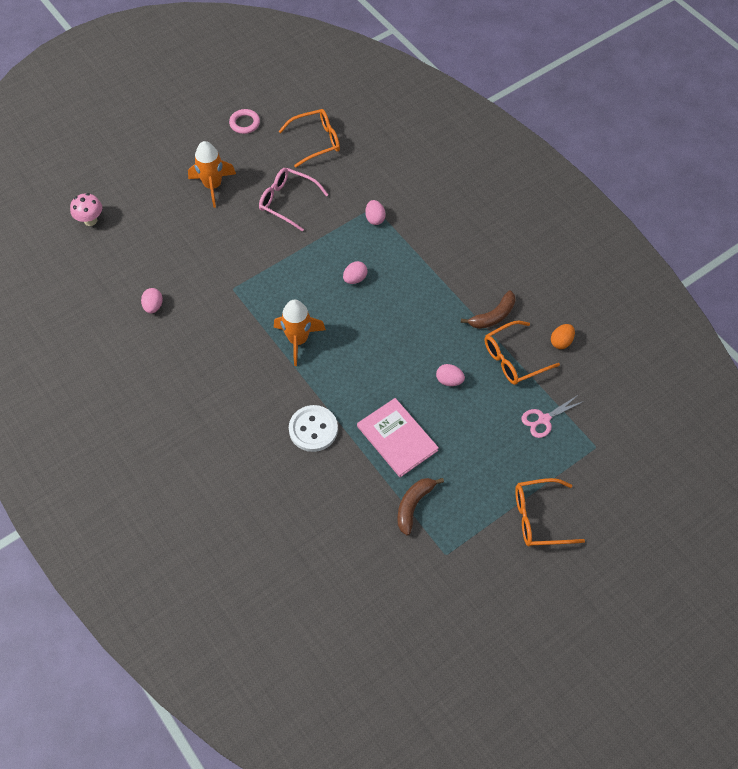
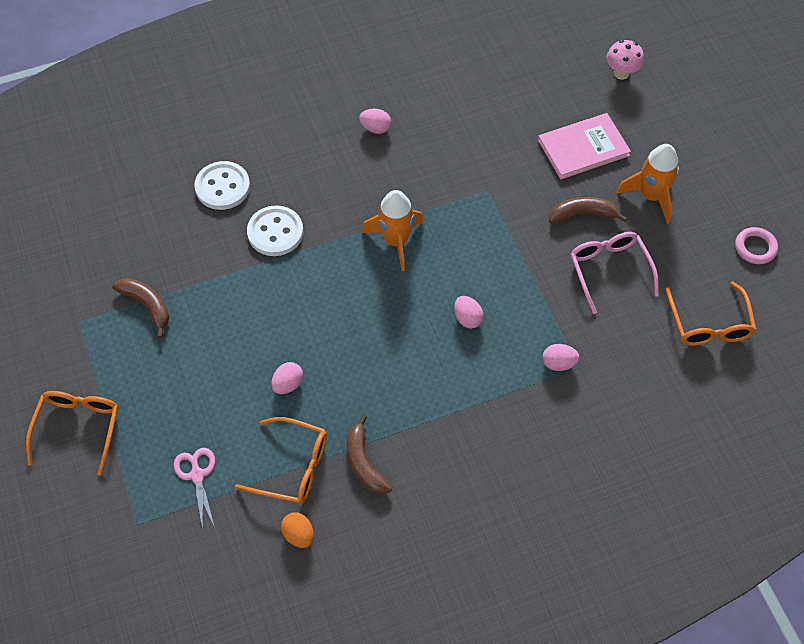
camera: 105 degrees right, 0 degrees up
pink egg [141,288,163,313] -> pink egg moved to [359,109,391,134]
pink glasses [259,168,329,232] -> pink glasses turned 60 degrees counterclockwise [570,232,659,314]
pink book [357,398,439,477] -> pink book moved to [538,113,631,179]
orange glasses [485,321,560,385] -> orange glasses turned 120 degrees clockwise [235,417,327,504]
none -> white button [194,161,250,210]
none -> brown banana [549,197,627,224]

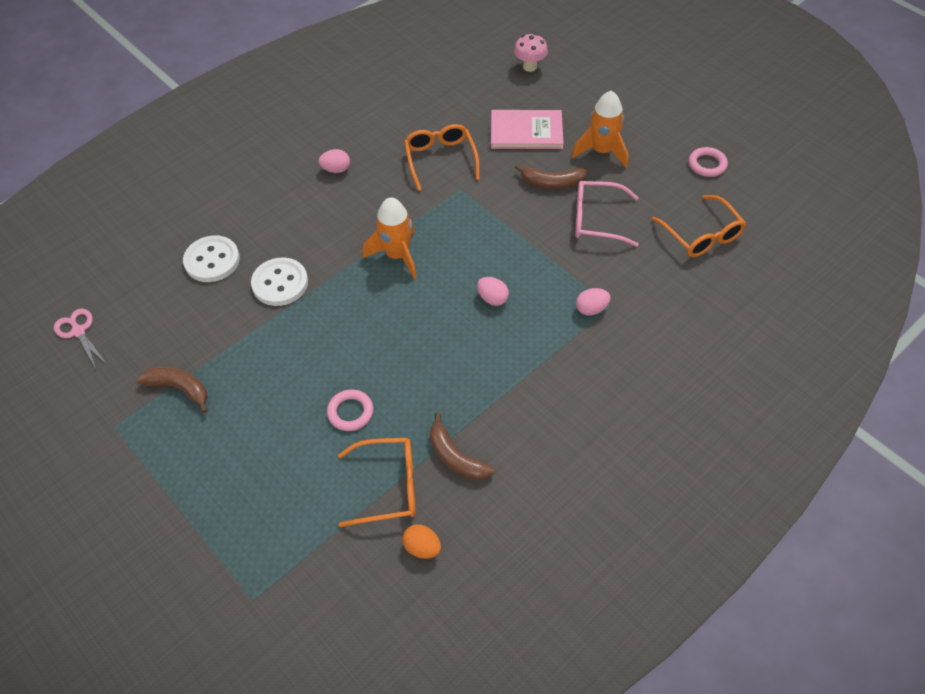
camera: 20 degrees left, 5 degrees down
orange glasses [26,391,118,475] -> orange glasses moved to [404,124,480,191]
pink scissors [174,448,215,530] -> pink scissors moved to [54,309,106,369]
pink egg [271,362,303,394] -> pink ring [327,389,373,431]
pink book [538,113,631,179] -> pink book turned 45 degrees clockwise [491,110,564,149]
brown banana [549,197,627,224] -> brown banana turned 150 degrees counterclockwise [515,164,587,189]
pink glasses [570,232,659,314] -> pink glasses turned 45 degrees counterclockwise [575,181,639,247]

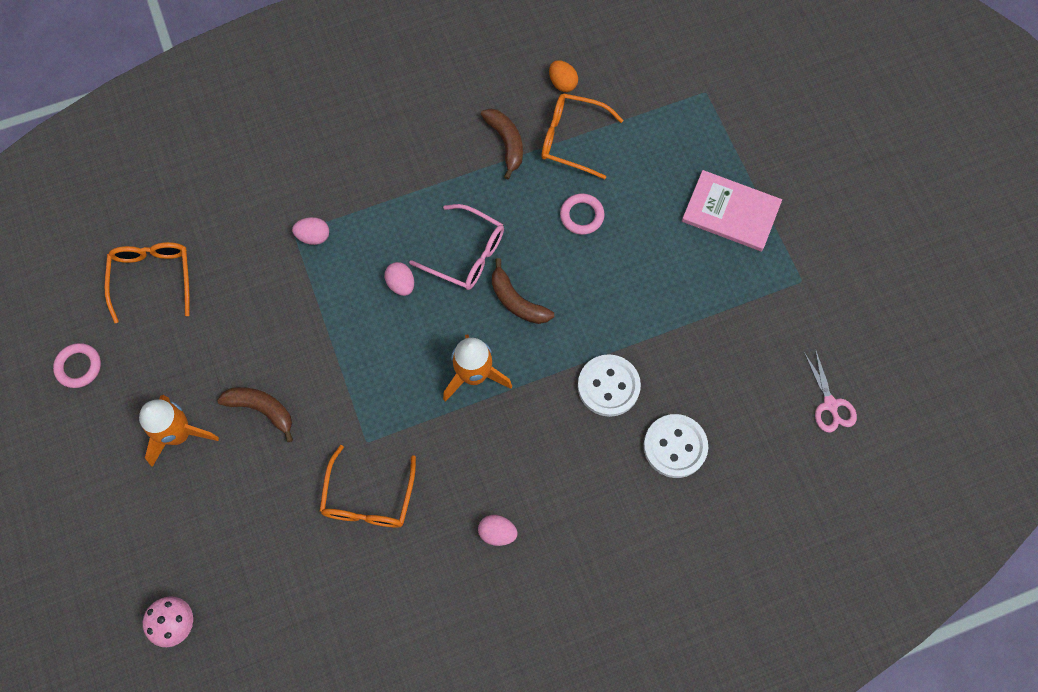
camera: 160 degrees left, 15 degrees up
brown banana [136,367,208,413] -> brown banana moved to [492,258,554,324]
pink book [491,110,564,149] -> pink book moved to [682,170,782,252]
pink glasses [575,181,639,247] -> pink glasses moved to [409,204,504,290]

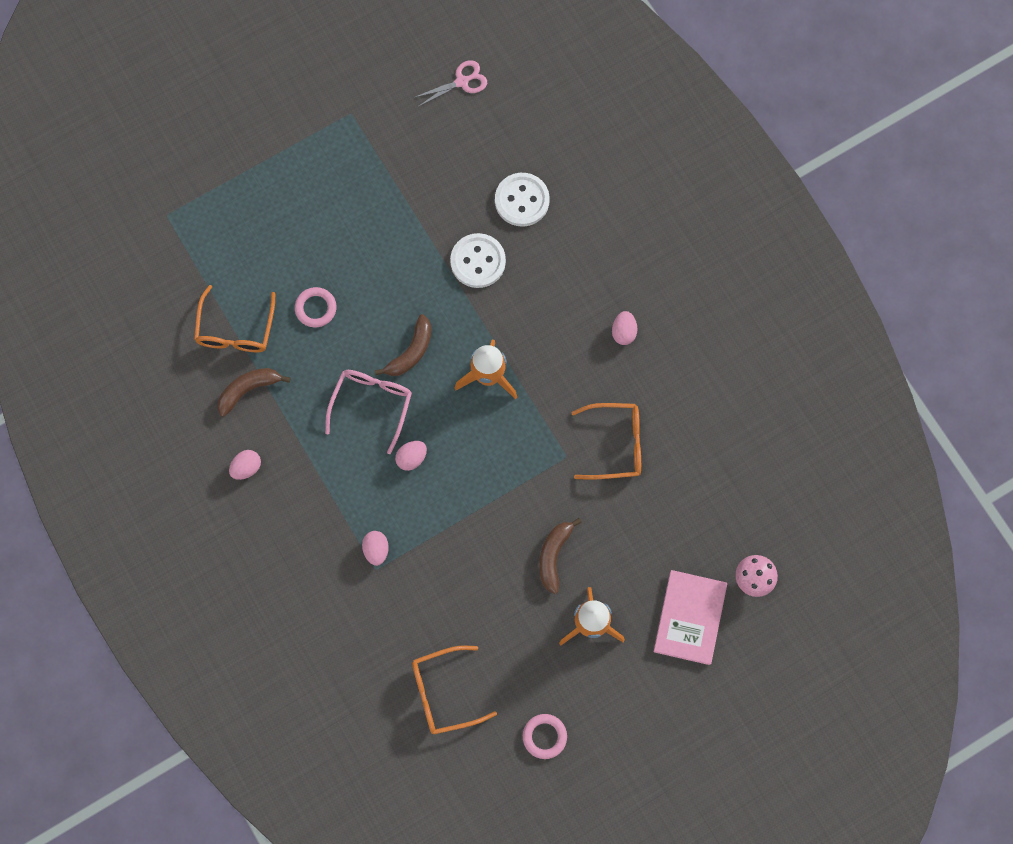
camera: 100 degrees left, 5 degrees up
orange egg [549,60,578,92] -> none
pink book [682,170,782,252] -> pink book moved to [654,570,727,665]
none -> pink egg [229,450,261,480]

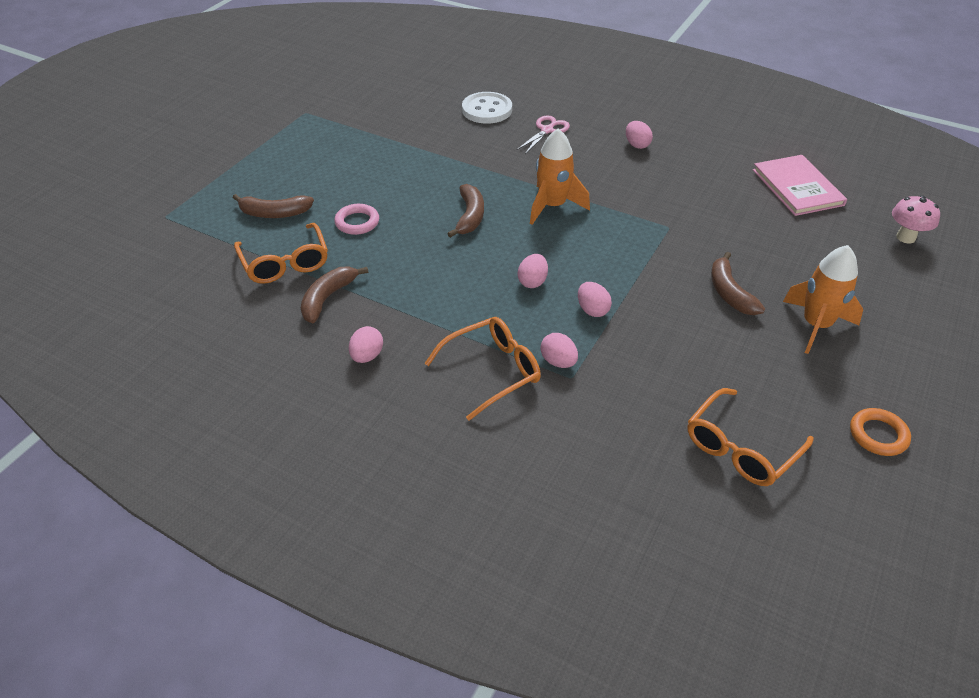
camera: 30 degrees left, 30 degrees down
pink glasses [325,370,412,454] -> none
pink scissors [414,60,487,107] -> pink scissors moved to [517,115,570,154]
white button [450,233,506,288] -> none
pink ring [523,714,567,759] -> orange ring [850,408,911,456]
orange glasses [571,403,641,480] -> orange glasses moved to [425,317,541,421]
pink book [654,570,727,665] -> pink book moved to [753,155,847,216]
none -> brown banana [233,194,314,218]
none -> pink egg [578,282,612,317]

